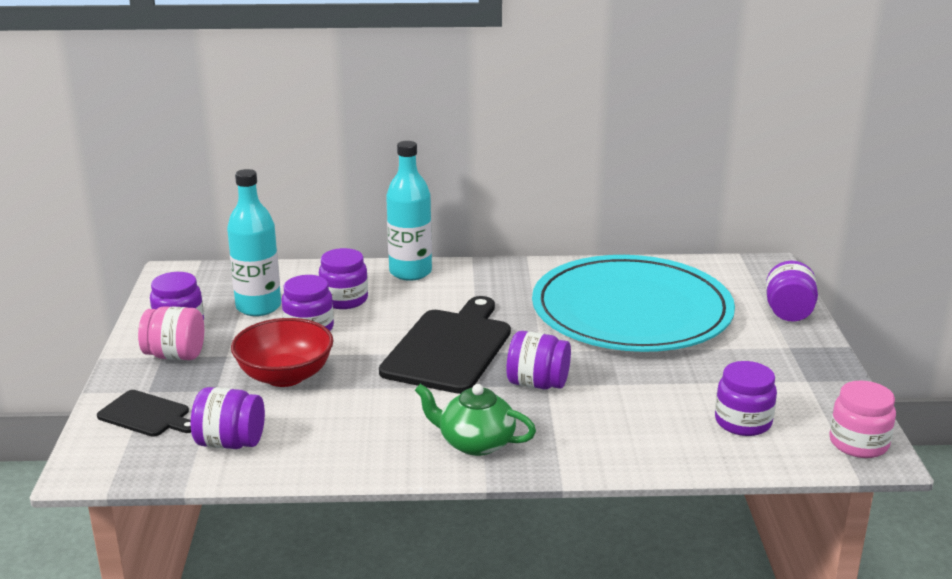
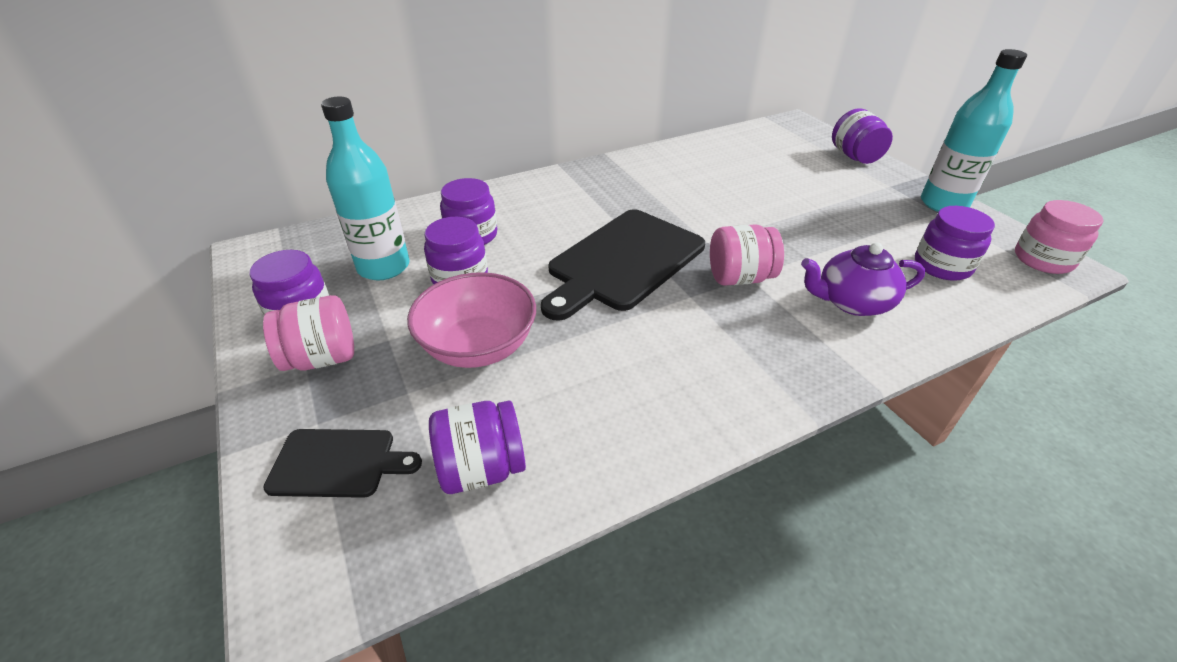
camera: 25 degrees left, 15 degrees up
red bowl [231,318,334,387] -> pink bowl [407,272,536,368]
black cutting board [379,296,511,394] -> black cutting board turned 135 degrees counterclockwise [541,209,705,321]
turquoise bottle [386,141,432,281] -> turquoise bottle moved to [921,49,1027,212]
green teapot [415,384,536,456] -> none
purple jar [506,331,571,389] -> pink jar [710,224,784,286]
turquoise plate [532,255,735,352] -> none
none -> purple teapot [801,242,925,316]

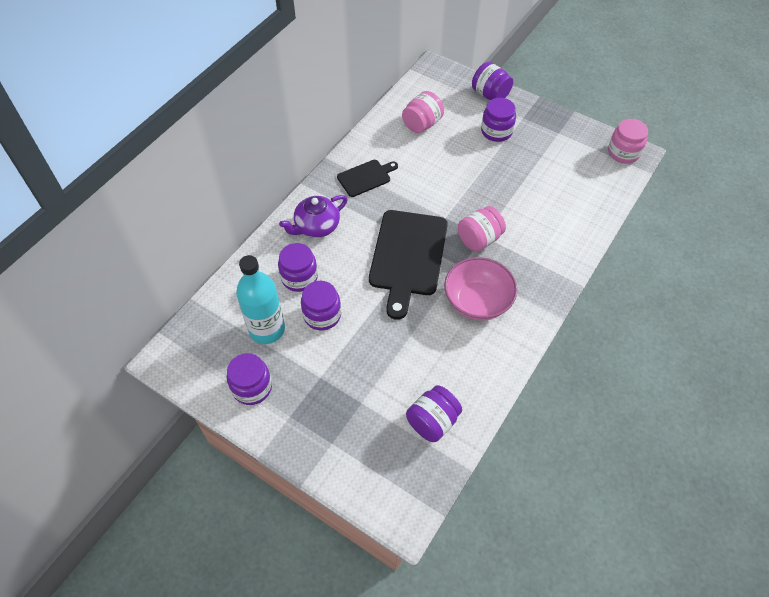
camera: 30 degrees left, 15 degrees up
pink jar [263,295,354,371] -> pink jar moved to [402,91,444,133]
black cutting board [263,429,422,498] -> black cutting board moved to [337,160,398,197]
pink bowl [407,272,536,368] -> pink bowl moved to [444,257,517,320]
purple teapot [801,242,925,316] -> purple teapot moved to [279,195,348,238]
purple jar [915,206,995,281] -> purple jar moved to [481,98,516,142]
turquoise bottle [921,49,1027,212] -> none

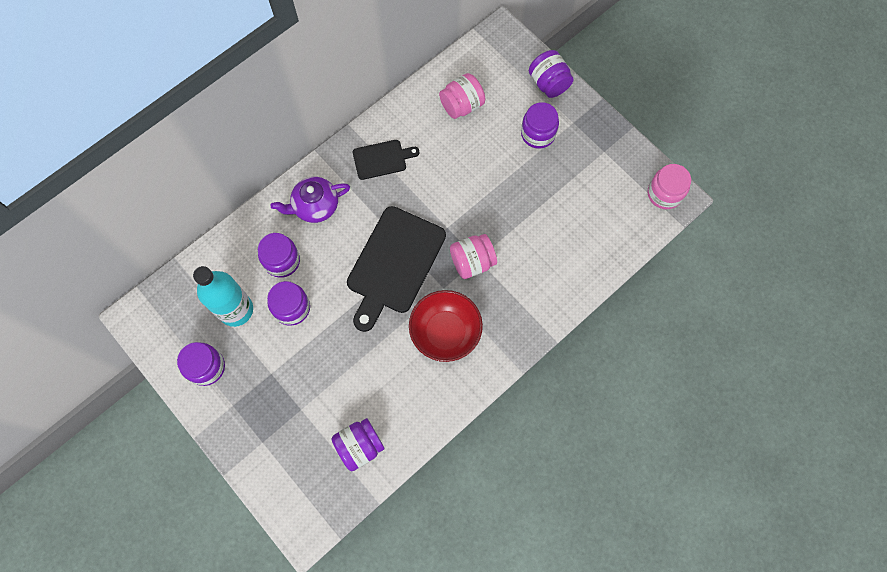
camera: 15 degrees right, 15 degrees up
pink bowl [444,257,517,320] -> red bowl [409,290,483,362]

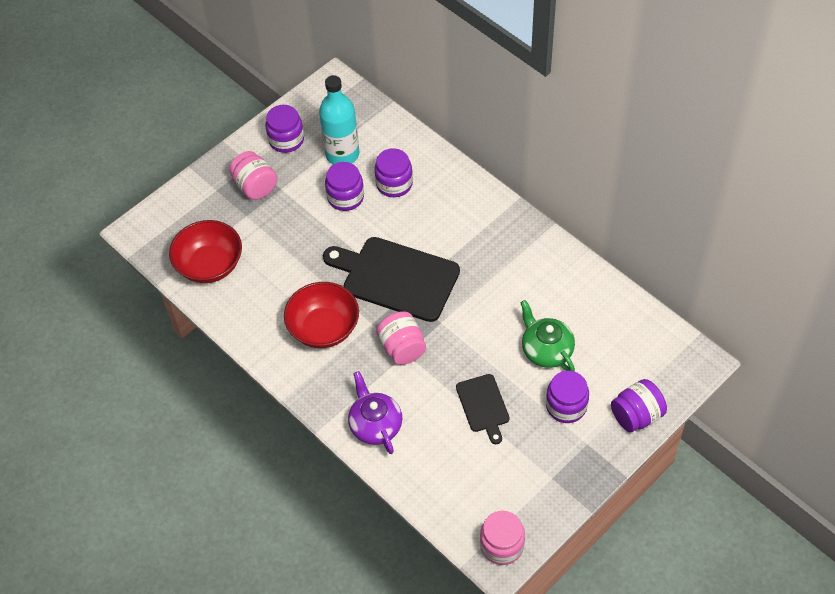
camera: 90 degrees right, 15 degrees down
purple teapot [270,177,350,223] -> purple teapot moved to [348,371,402,454]
purple jar [332,418,385,471] -> red bowl [169,220,242,283]
black cutting board [353,140,419,180] -> black cutting board moved to [456,374,509,444]
pink jar [439,73,485,119] -> pink jar moved to [229,151,277,200]
none -> green teapot [520,300,575,371]

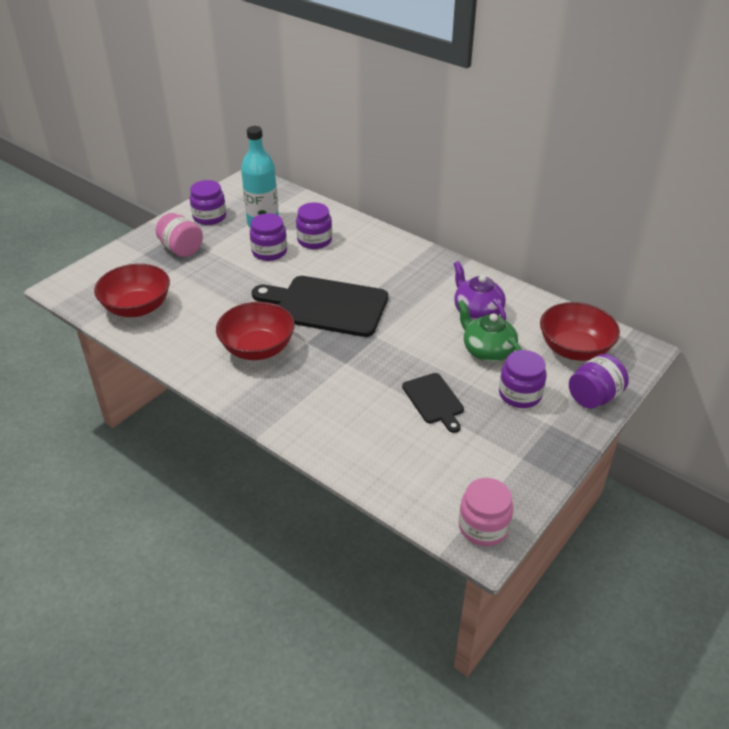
camera: 10 degrees left, 15 degrees down
purple teapot [348,371,402,454] -> purple teapot moved to [454,261,506,321]
pink jar [376,311,426,365] -> none
none -> red bowl [540,302,620,361]

